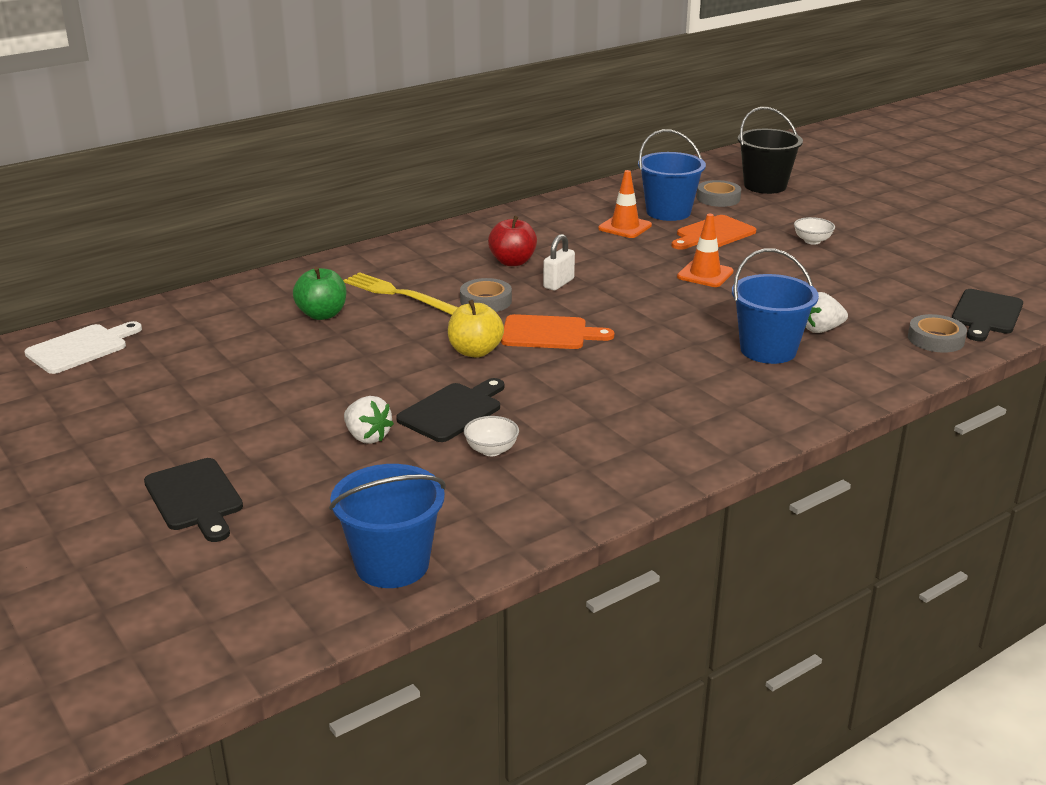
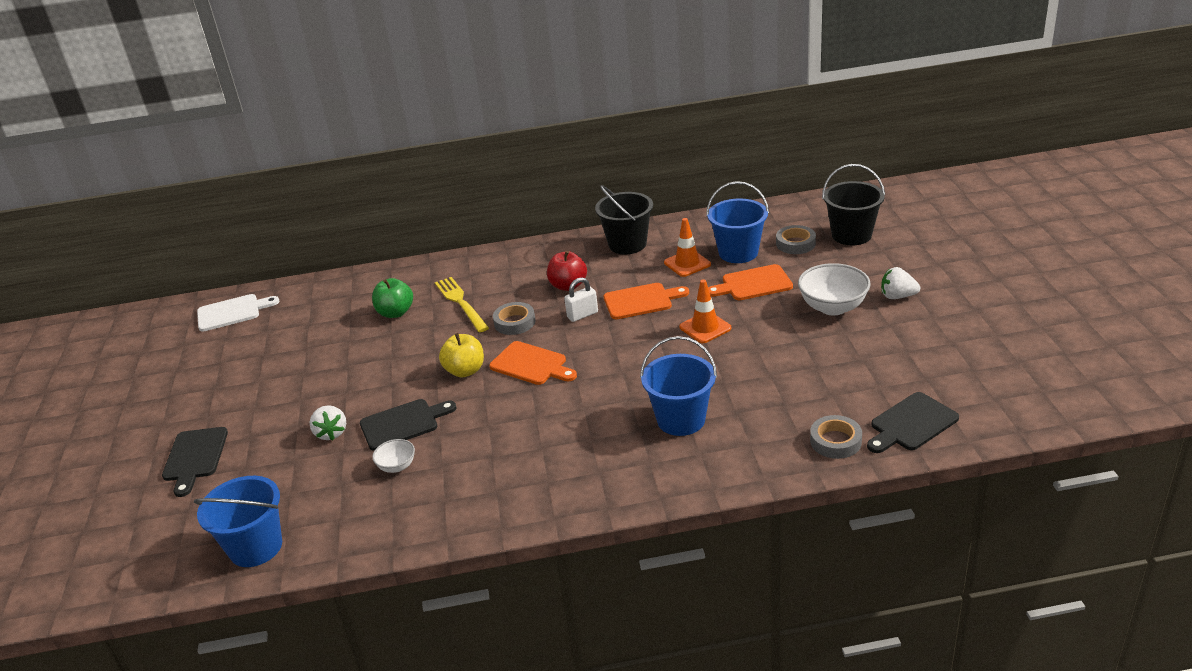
camera: 30 degrees right, 5 degrees up
white bowl [794,217,835,245] -> white bowl [798,263,871,315], size x1.89
white strawberry [806,292,848,333] -> white strawberry moved to [881,267,920,299]
none -> black bucket [595,185,653,254]
none -> orange cutting board [604,283,689,319]

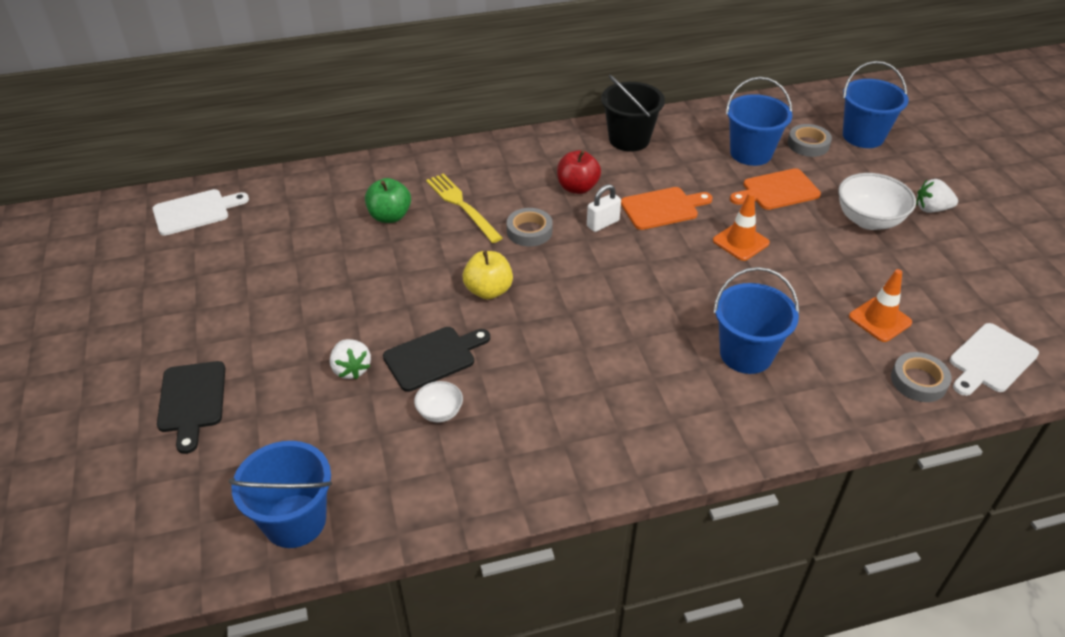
camera: 10 degrees left, 10 degrees up
orange cutting board [489,341,577,385] -> none
orange traffic cone [664,218,711,277] -> orange traffic cone moved to [849,269,912,342]
black bucket [822,164,885,245] -> blue bucket [843,61,909,148]
black cutting board [867,392,959,453] -> white cutting board [950,323,1039,396]

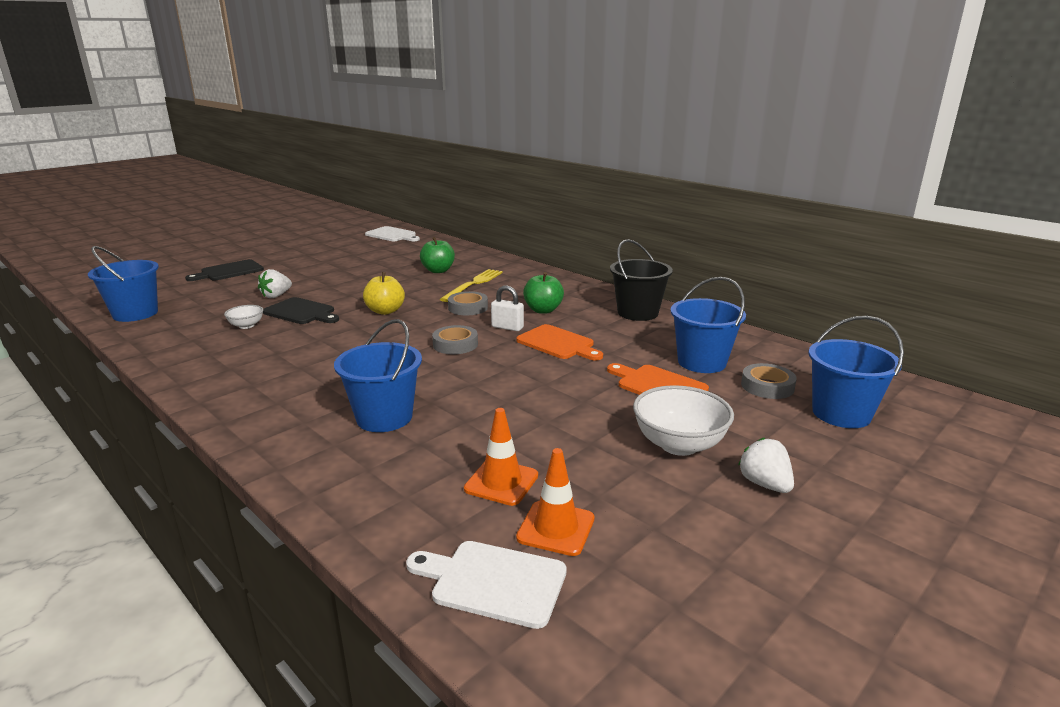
camera: 60 degrees right, 20 degrees down
red apple [557,150,601,194] -> green apple [523,272,564,314]
orange traffic cone [713,192,770,261] -> orange traffic cone moved to [516,448,595,556]
grey tape [891,352,952,402] -> grey tape moved to [432,325,478,354]

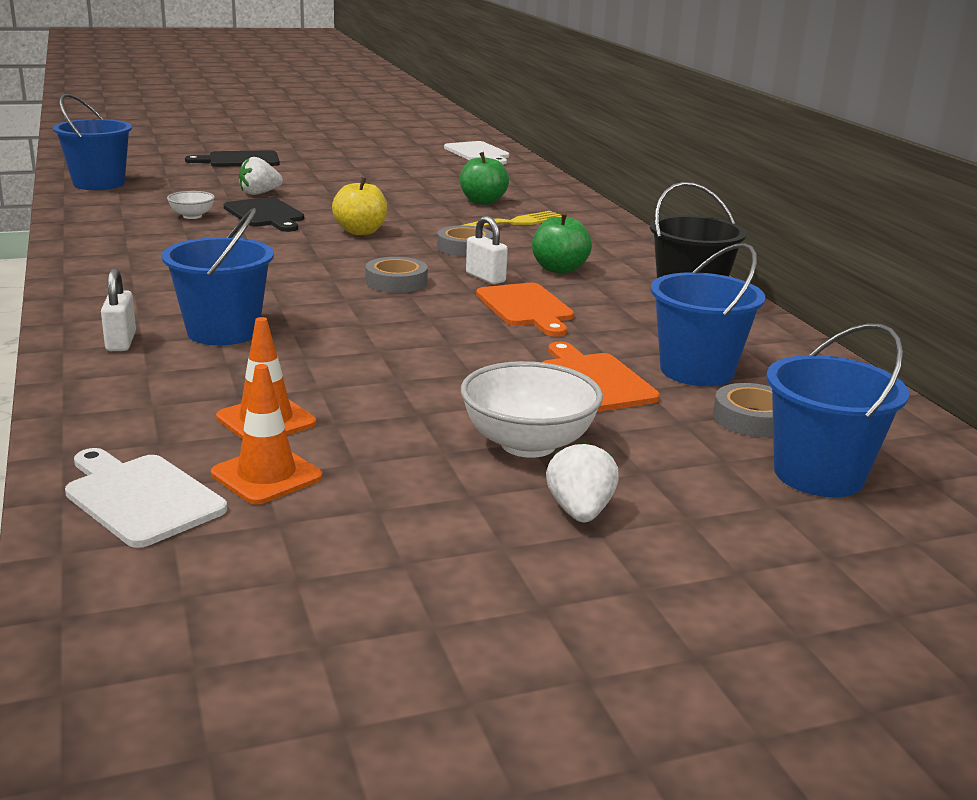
camera: 25 degrees right, 0 degrees up
none -> white padlock [101,268,136,351]

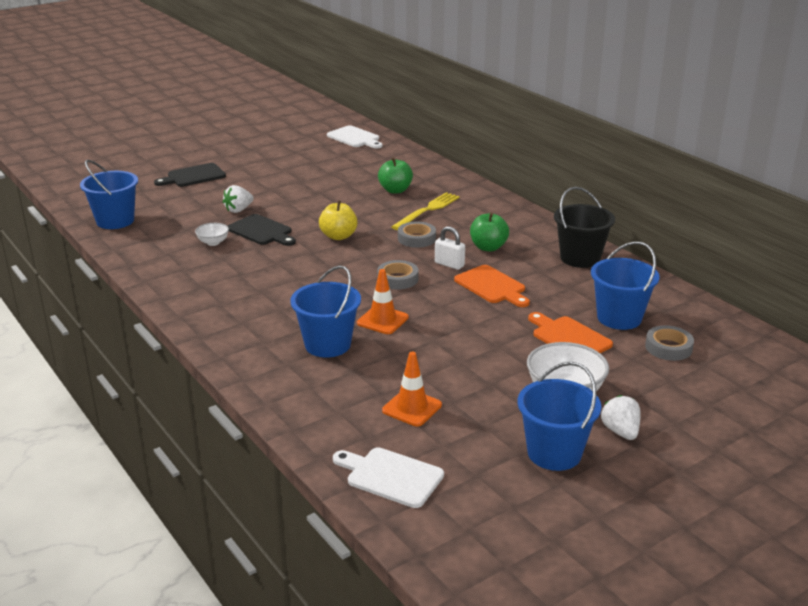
camera: 15 degrees left, 5 degrees up
white padlock [101,268,136,351] -> none
orange traffic cone [211,364,322,504] -> orange traffic cone moved to [357,269,409,334]
blue bucket [766,323,909,497] -> blue bucket moved to [517,362,601,471]

